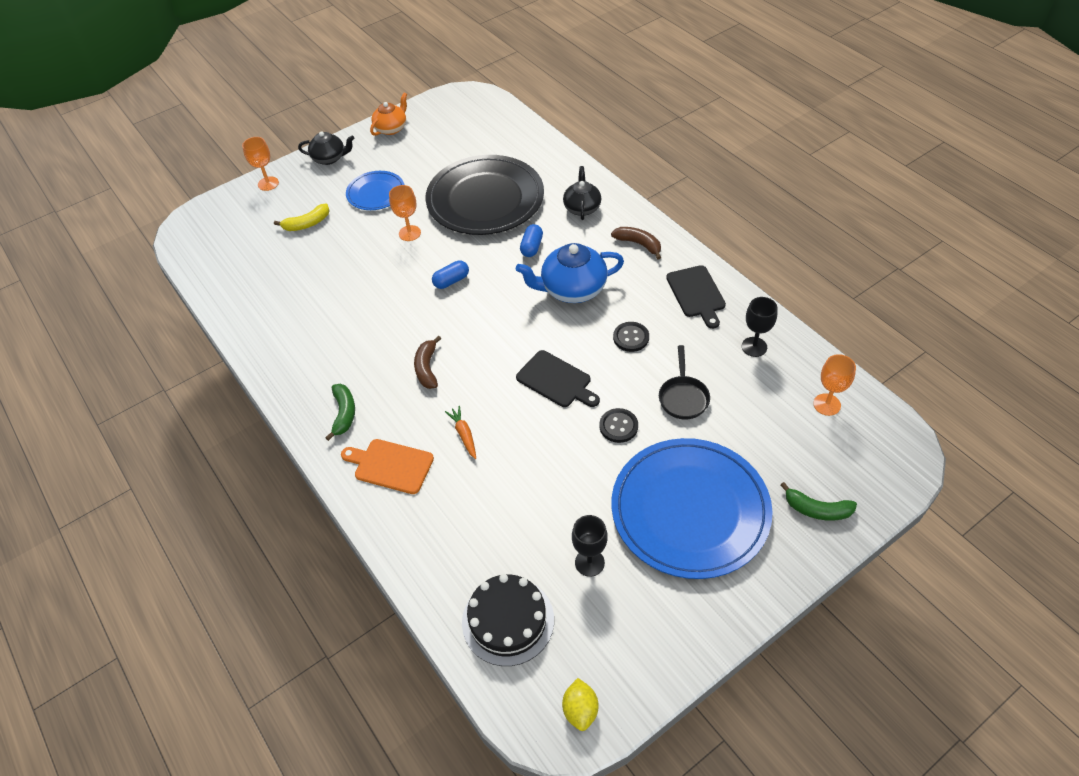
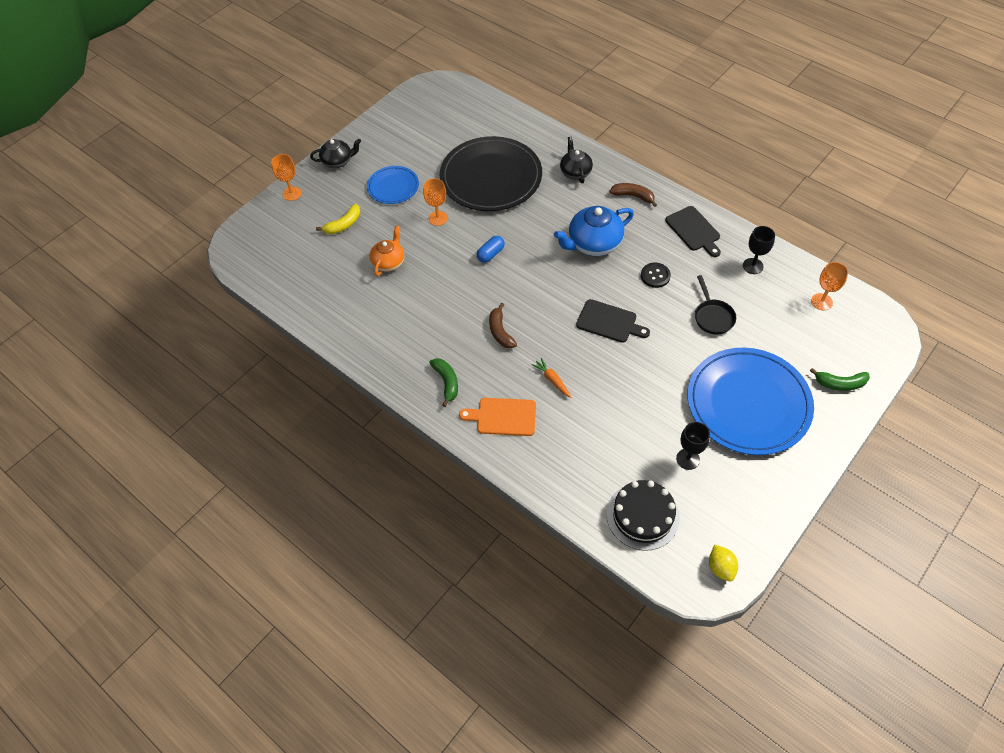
camera: 15 degrees left, 5 degrees up
orange teapot [370,93,407,136] -> orange teapot moved to [370,226,405,276]
blue capsule [520,224,543,257] -> none
black button [599,408,638,443] -> none

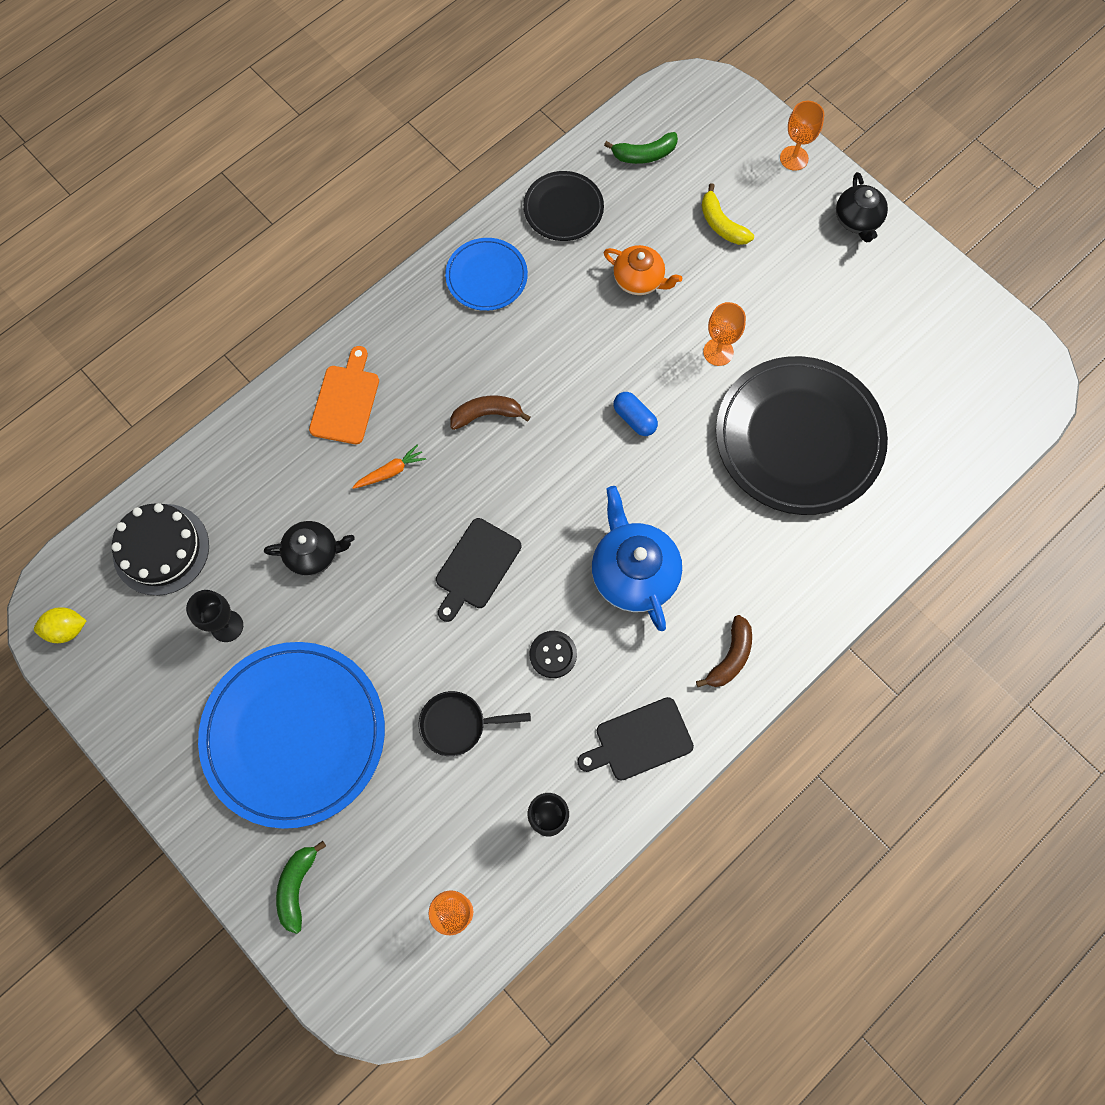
camera: 95 degrees right, 15 degrees up
blue plate [367,166,419,204] -> blue plate moved to [445,238,528,311]
green banana [430,358,458,407] -> green banana moved to [604,132,678,164]
black teapot [560,137,593,183] -> black teapot moved to [264,521,355,576]
none -> black plate [523,171,604,241]

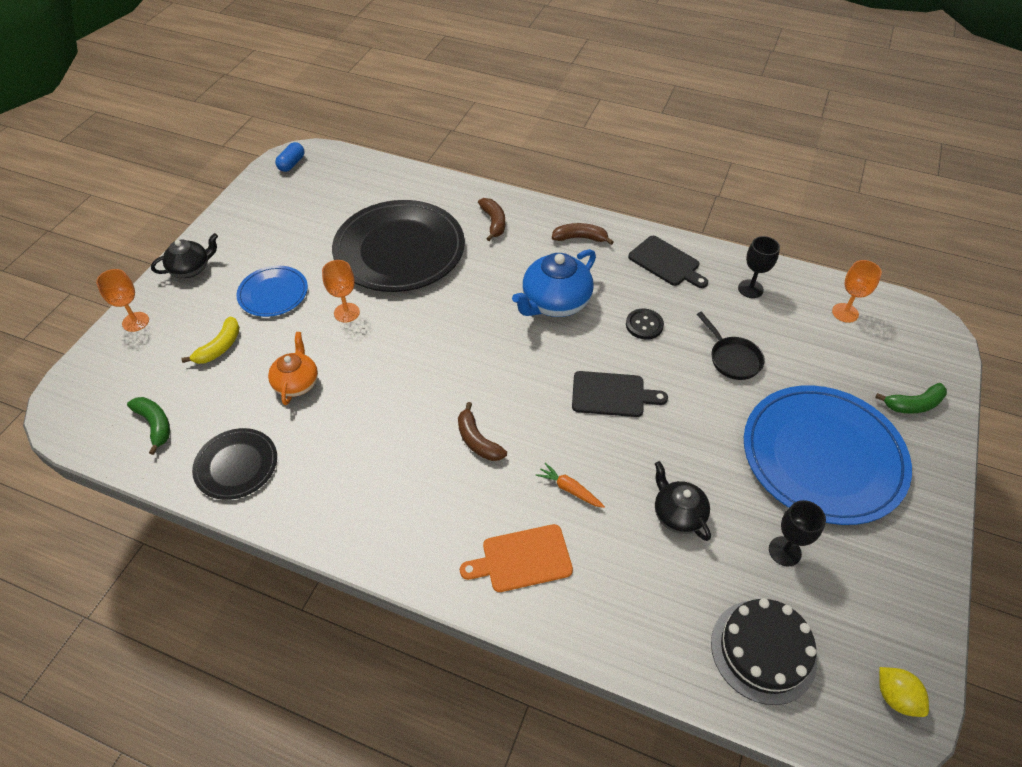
camera: 115 degrees left, 20 degrees down
blue plate [445,238,528,311] -> blue plate moved to [236,266,308,317]
blue capsule [613,392,658,436] -> blue capsule moved to [275,142,304,172]
none -> brown banana [478,198,505,241]

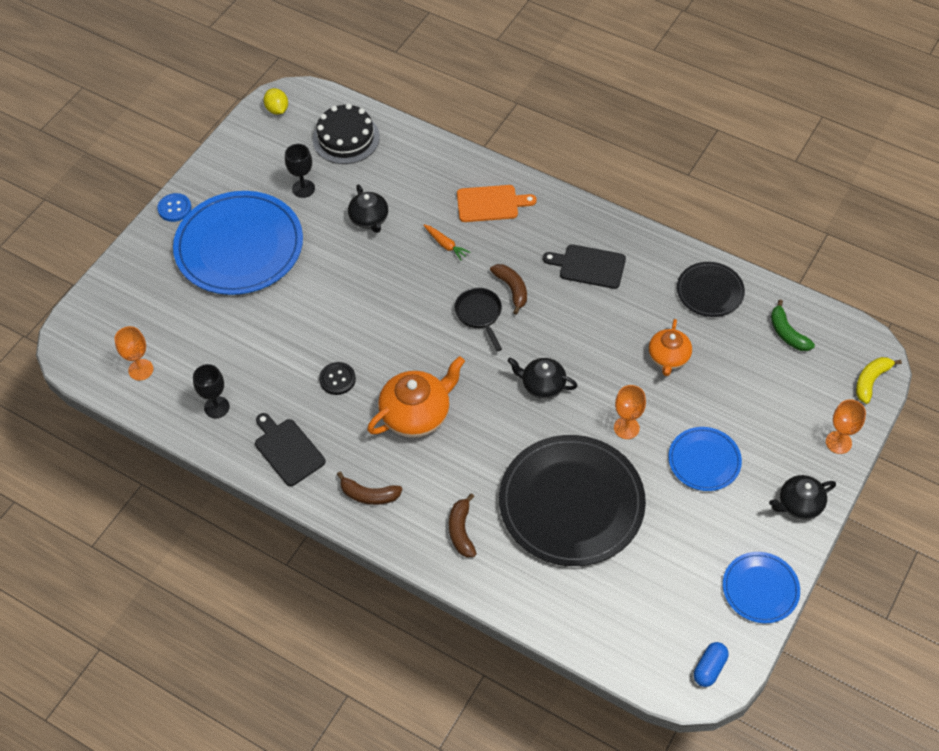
camera: 170 degrees left, 5 degrees up
yellow banana [181,317,240,364] -> yellow banana moved to [856,357,902,404]
blue teapot [512,249,596,317] -> orange teapot [367,356,465,438]
black cutting board [572,371,668,417] -> black cutting board moved to [543,244,626,289]
black pan [697,312,765,380] -> black pan moved to [455,288,502,351]
green banana [875,383,947,414] -> none
none -> blue button [157,193,192,222]
none -> black teapot [508,358,577,399]
none -> blue plate [723,552,800,623]

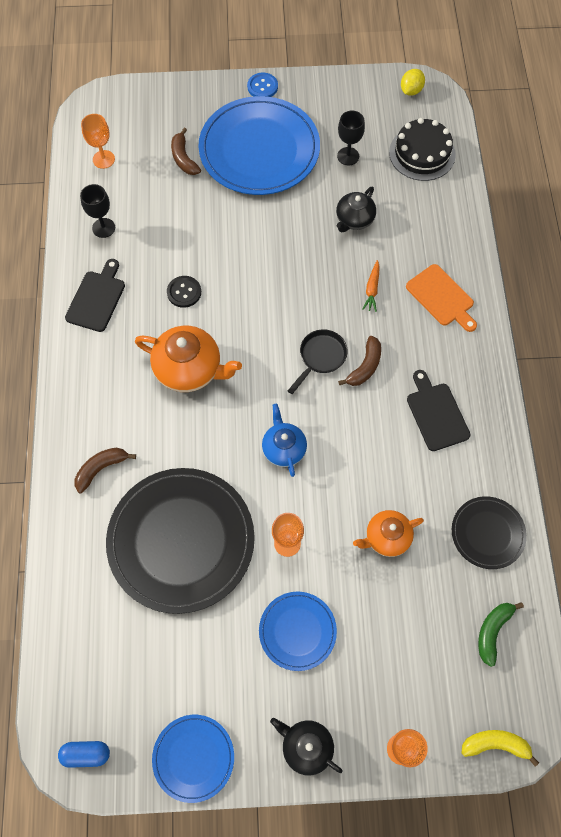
camera: 55 degrees right, 10 degrees up
brown banana [337,472,402,505] -> brown banana moved to [171,128,201,175]
black teapot [508,358,577,399] -> blue teapot [262,404,307,477]

